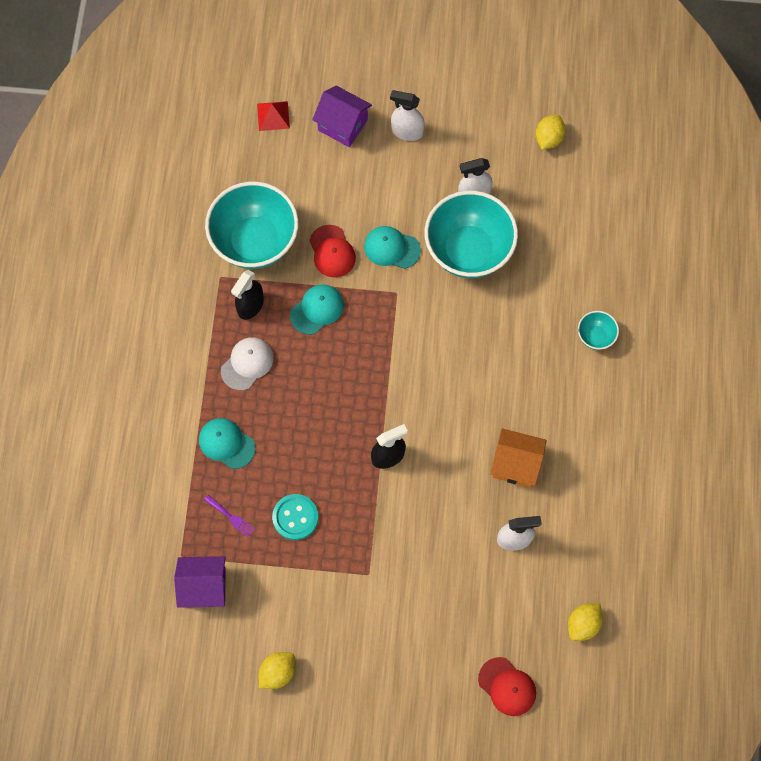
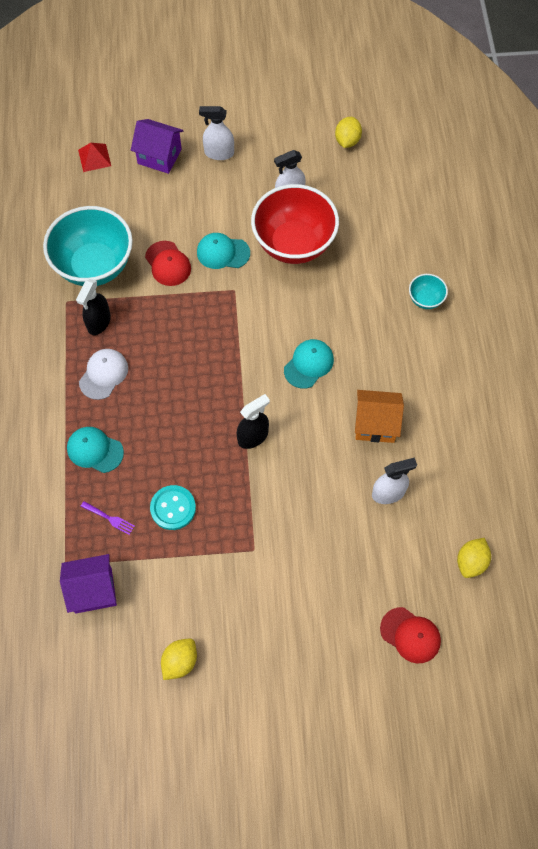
camera: 10 degrees left, 5 degrees down
turquoise cap [290,284,344,335] -> turquoise cap moved to [284,339,334,389]
turquoise bowl [424,191,518,278] -> red bowl [251,184,339,264]

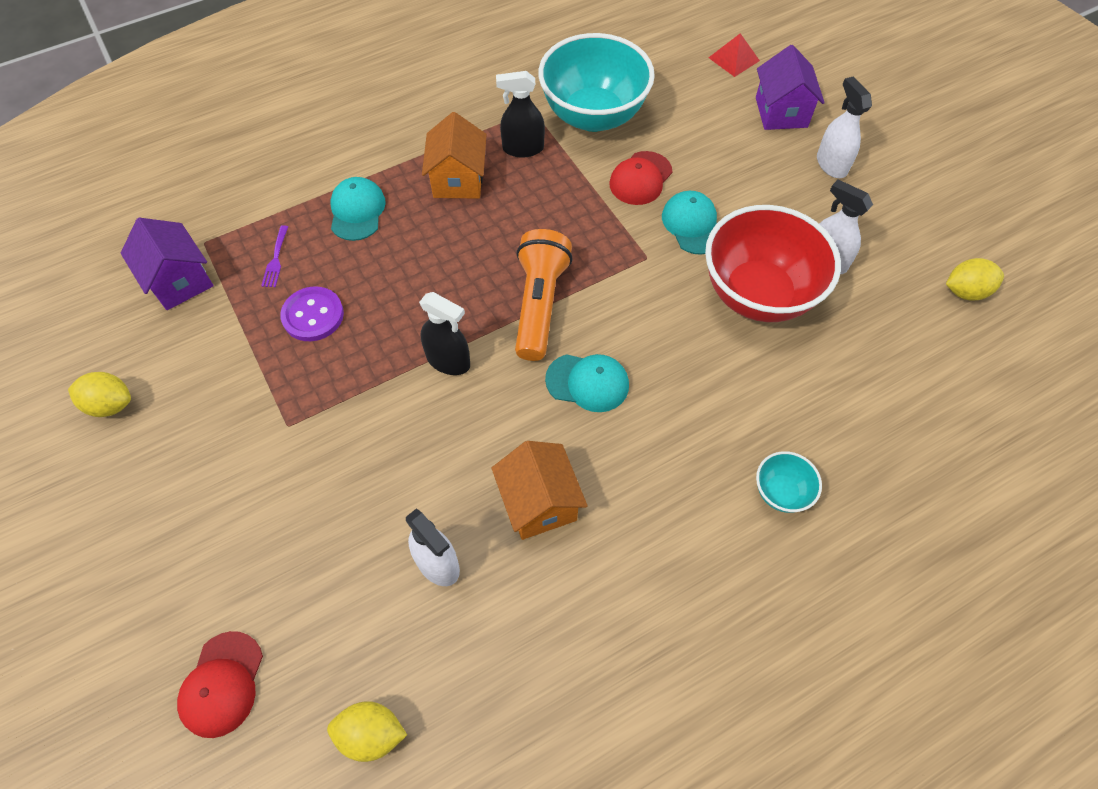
camera: 65 degrees right, 5 degrees down
white cap [79,349,128,400] -> orange house [422,112,487,199]
turquoise button [150,485,196,530] -> purple button [280,287,344,341]
none -> orange flashlight [515,229,573,361]

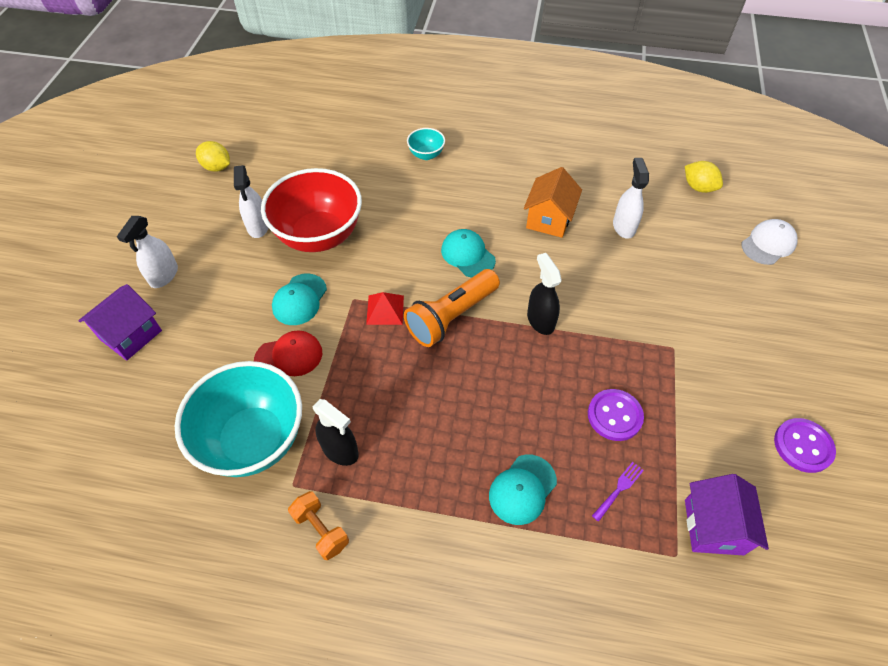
camera: 140 degrees left, 5 degrees down
yellow lemon [68,372,131,417] -> purple button [774,418,836,473]
red cap [177,631,263,738] -> white cap [742,219,798,265]
orange house [422,112,487,199] -> none
red pyramid [708,33,760,77] -> red pyramid moved to [366,292,404,325]
none -> orange dumbbell [288,491,349,560]

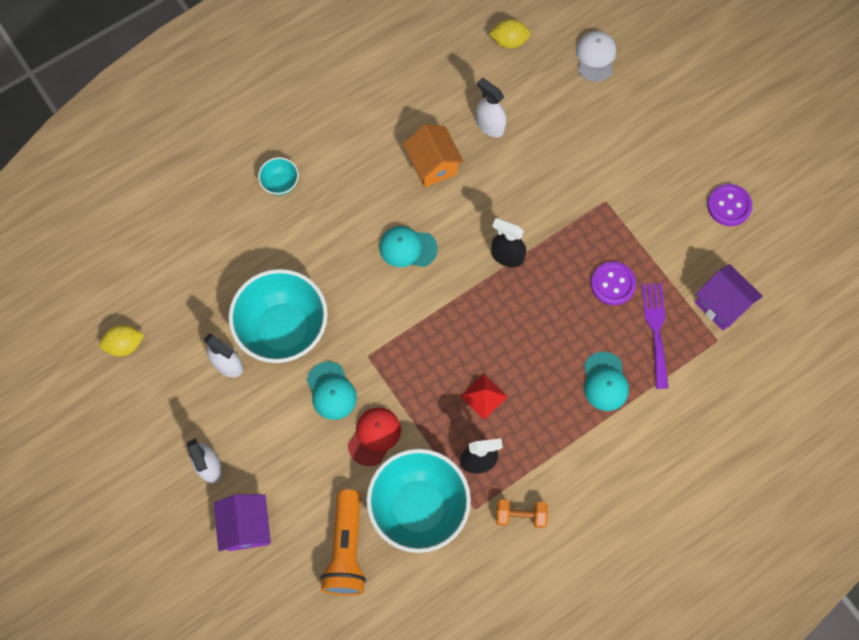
camera: 45 degrees left, 15 degrees up
red bowl [261,168,362,252] -> turquoise bowl [228,269,328,363]
red pyramid [366,292,404,325] -> red pyramid moved to [460,374,508,420]
orange flashlight [404,269,500,347] -> orange flashlight moved to [320,489,366,596]
purple fork [592,462,644,522] -> purple fork [642,283,669,389], size x1.89

